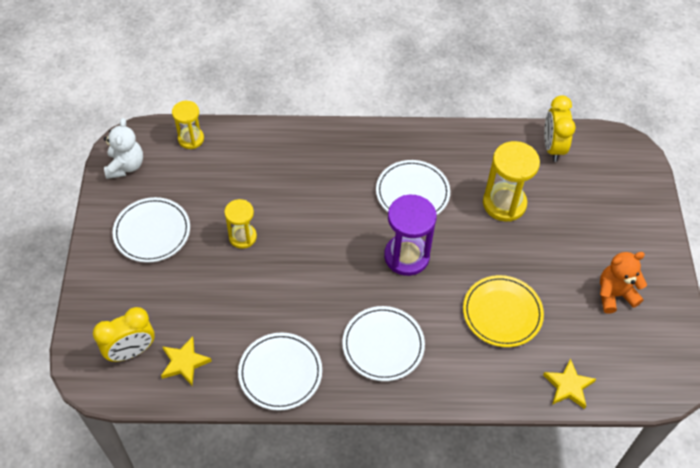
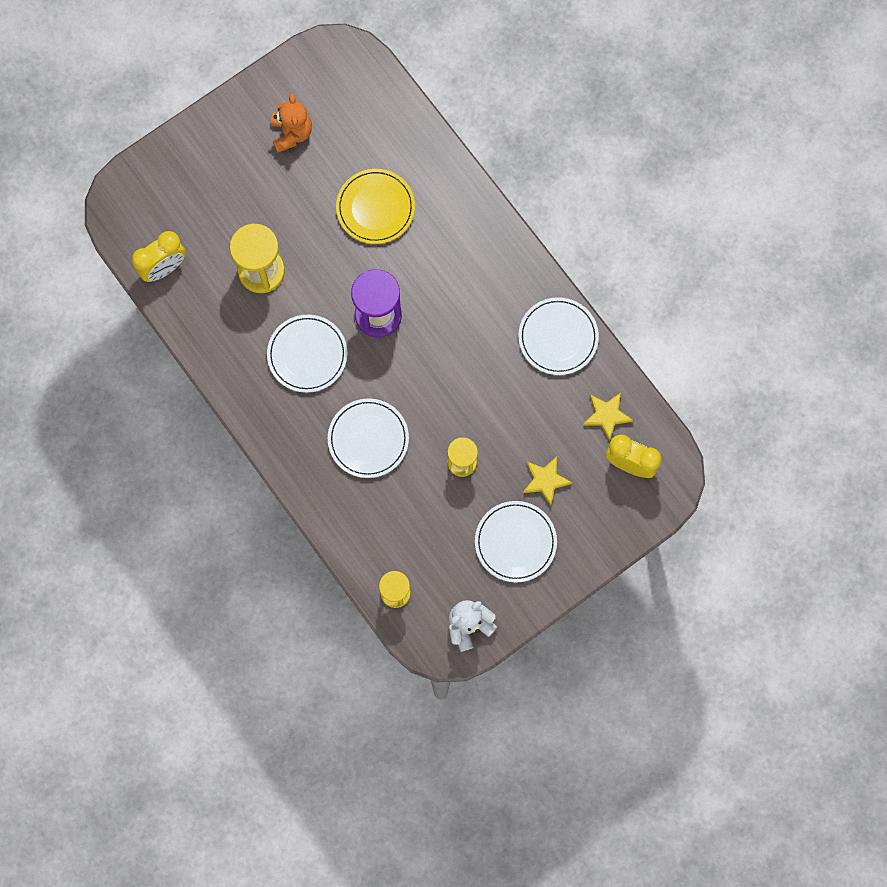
camera: 125 degrees left, 20 degrees up
white plate [342,306,425,381] -> white plate moved to [328,398,409,478]
yellow star [543,358,596,409] -> yellow star moved to [523,456,572,506]
orange teddy bear [600,252,647,313] -> orange teddy bear turned 135 degrees counterclockwise [271,93,312,153]

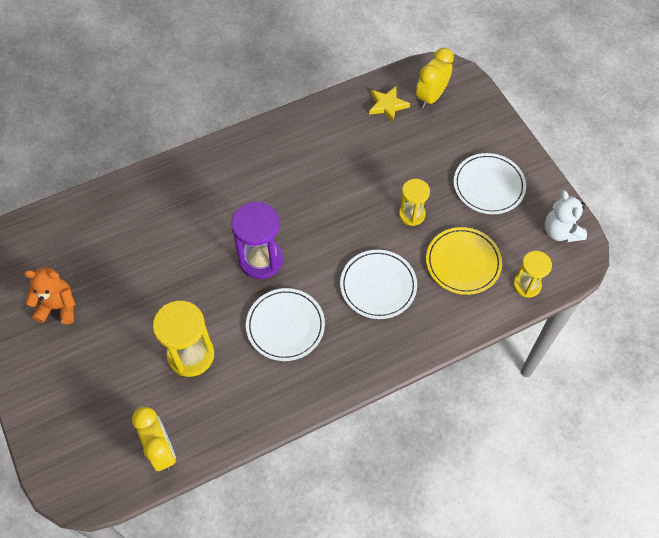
camera: 80 degrees left, 15 degrees down
yellow plate [336,169,415,244] -> yellow plate moved to [426,227,502,295]
white plate [518,297,599,375] -> none
yellow star [523,456,572,506] -> none

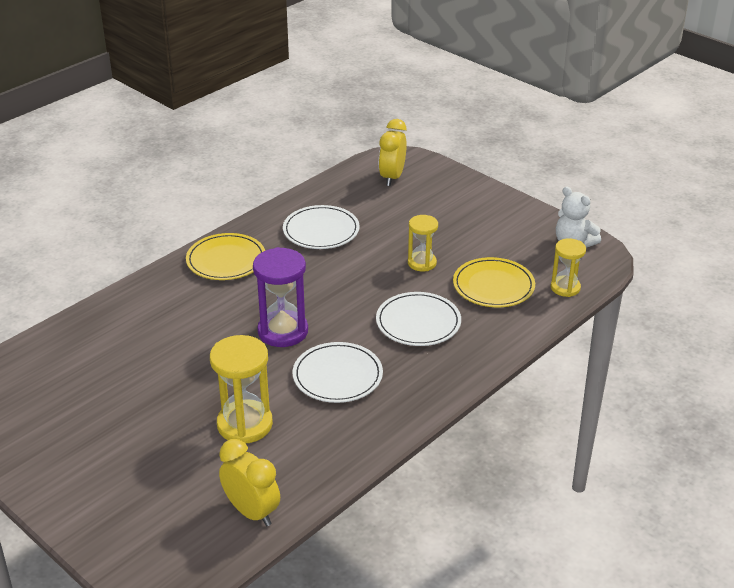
camera: 20 degrees left, 25 degrees down
orange teddy bear [24,267,75,324] -> none
yellow star [369,86,410,122] -> none
white plate [454,153,526,214] -> white plate moved to [283,205,360,249]
none -> yellow plate [186,233,265,280]

